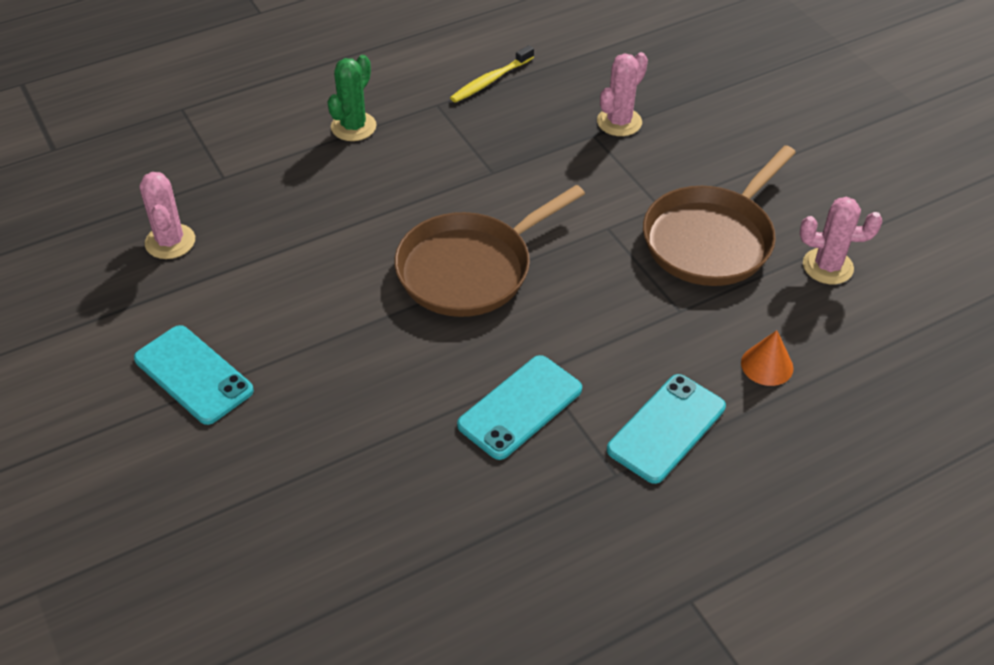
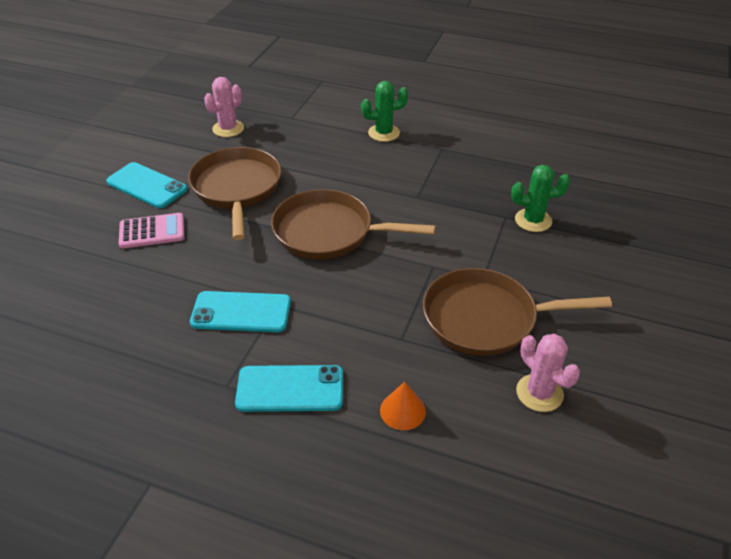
camera: 50 degrees right, 5 degrees down
turquoise phone [134,325,254,425] -> turquoise phone turned 60 degrees counterclockwise [106,162,187,208]
yellow toothbrush [450,45,534,103] -> none
pink cactus [597,52,648,136] -> green cactus [511,165,570,232]
none -> pink calculator [119,213,184,249]
none -> brown pan [188,147,281,240]

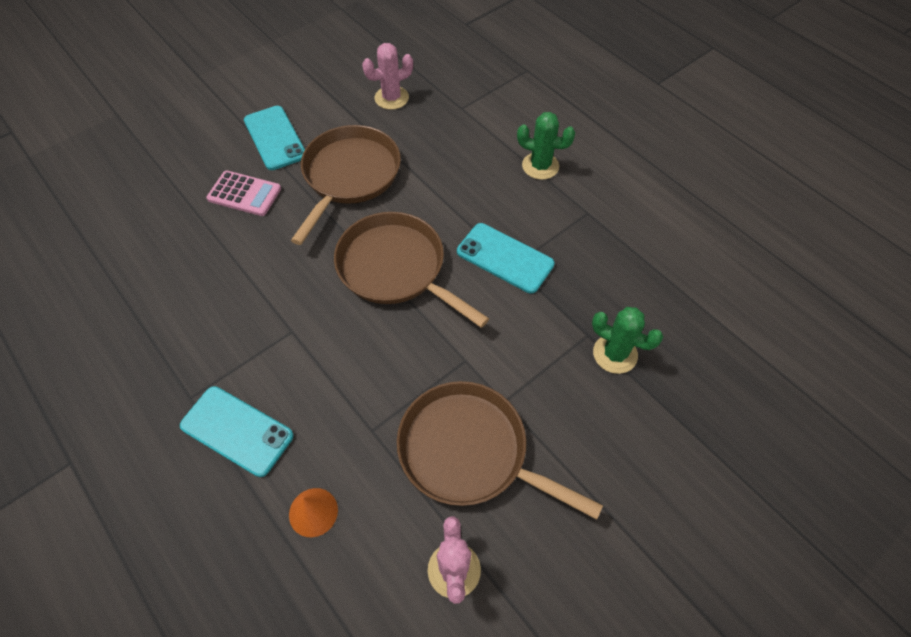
camera: 30 degrees right, 15 degrees up
turquoise phone [190,291,291,332] -> turquoise phone moved to [457,223,555,293]

